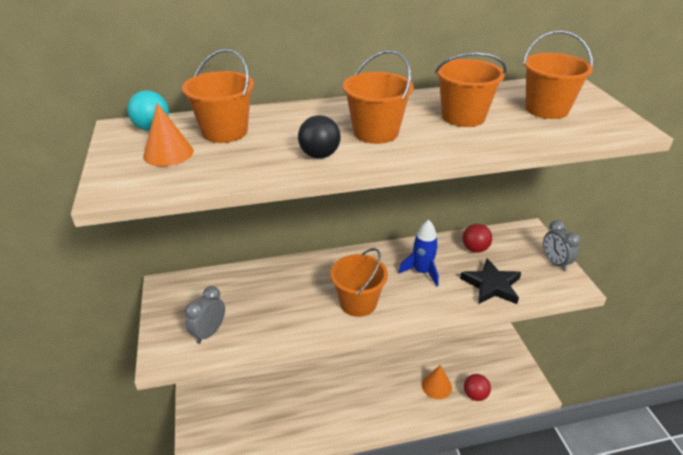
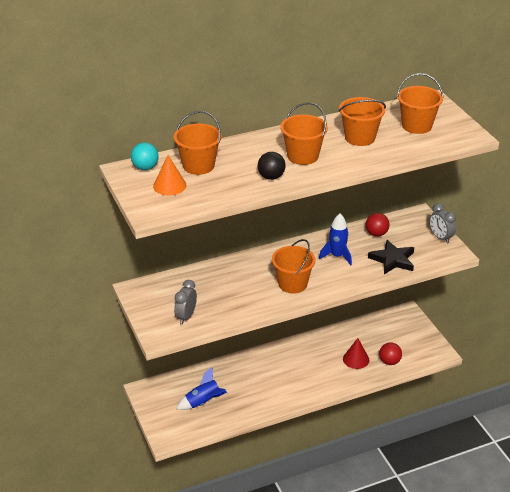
camera: 10 degrees left, 0 degrees up
orange cone [422,365,452,399] -> red cone [343,338,369,369]
none -> blue rocket [176,366,227,410]

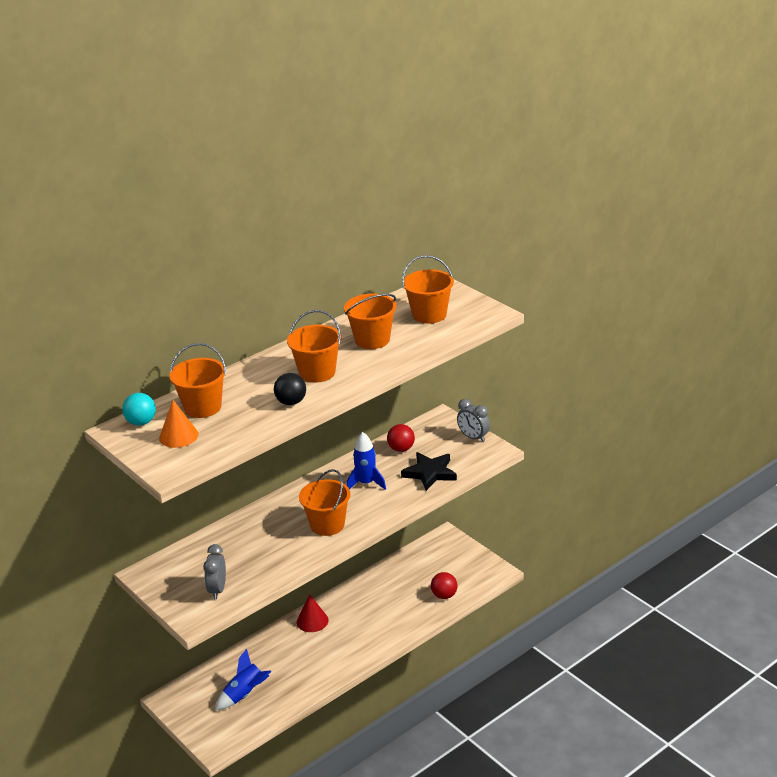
camera: 15 degrees left, 5 degrees down
red cone [343,338,369,369] -> red cone moved to [297,594,329,632]

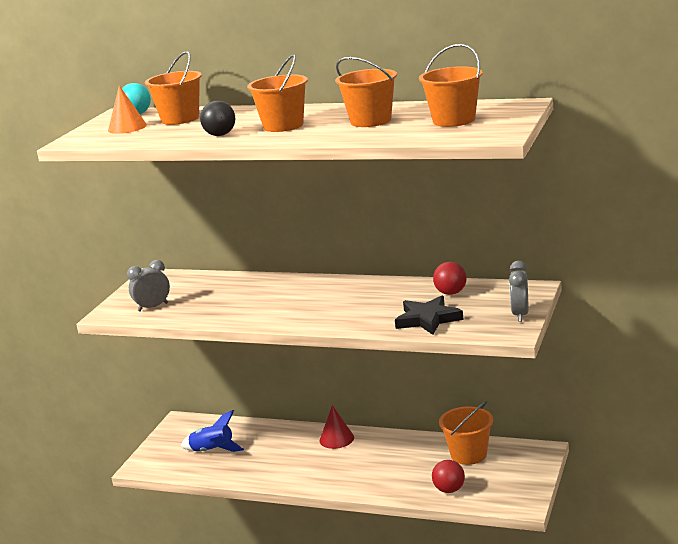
camera: 60 degrees right, 10 degrees down
orange bucket [299,469,350,536] -> orange bucket moved to [439,401,493,465]
blue rocket [347,432,386,490] -> none

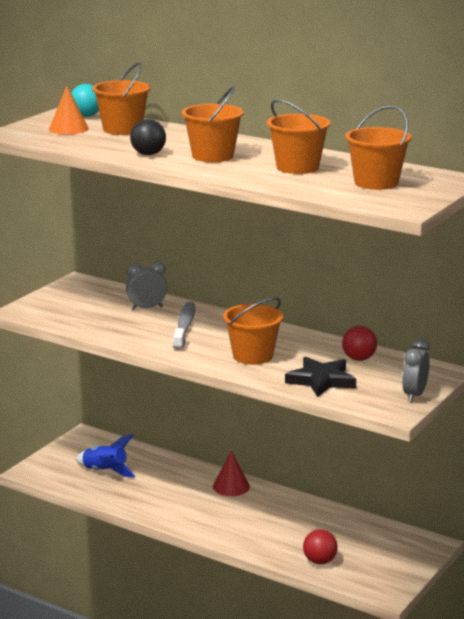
camera: 10 degrees right, 0 degrees up
grey clock [127,260,170,312] -> grey clock moved to [126,261,167,310]
orange bucket [439,401,493,465] -> orange bucket moved to [223,297,283,365]
none -> grey toothbrush [173,302,195,350]

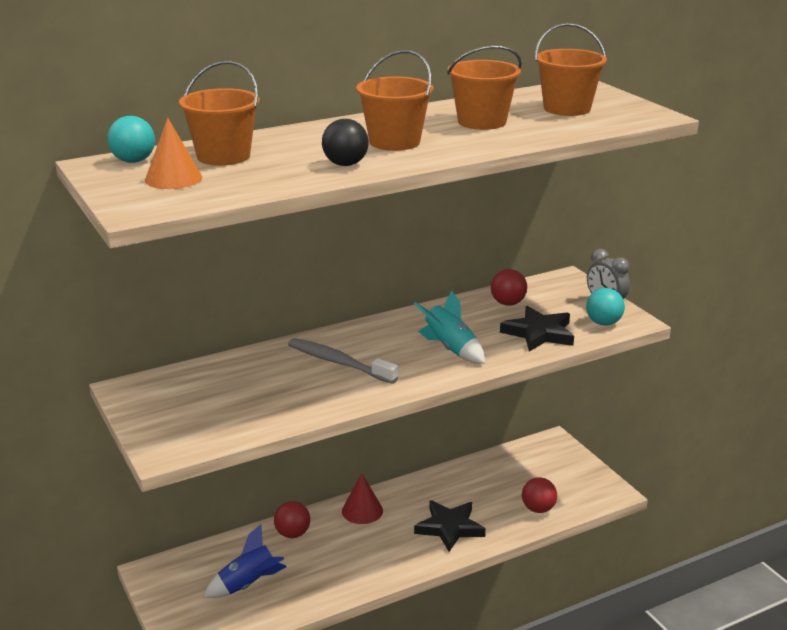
camera: 60 degrees left, 5 degrees up
grey clock [126,261,167,310] -> none
orange bucket [223,297,283,365] -> turquoise rocket [414,291,485,364]
none -> red ball [274,501,310,538]
none -> black star [414,500,486,552]
none -> turquoise ball [586,288,625,326]

